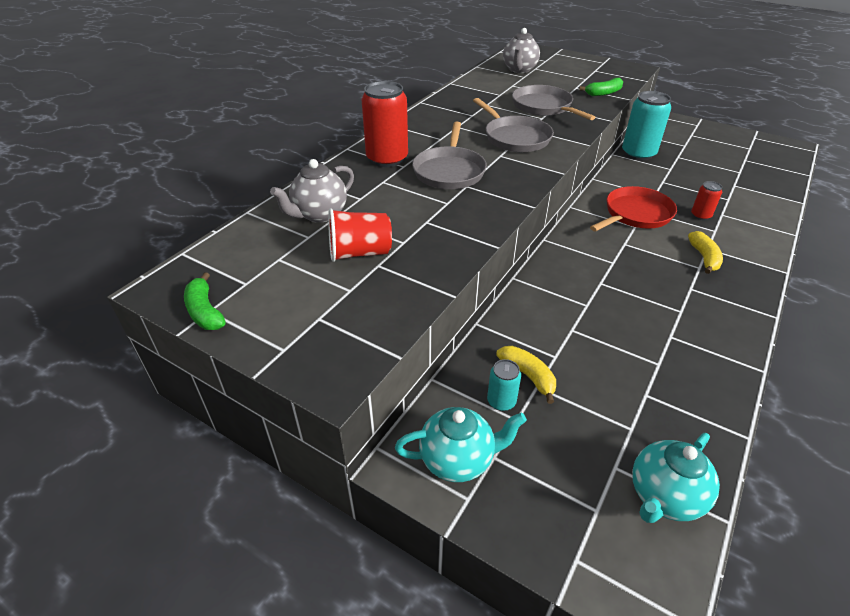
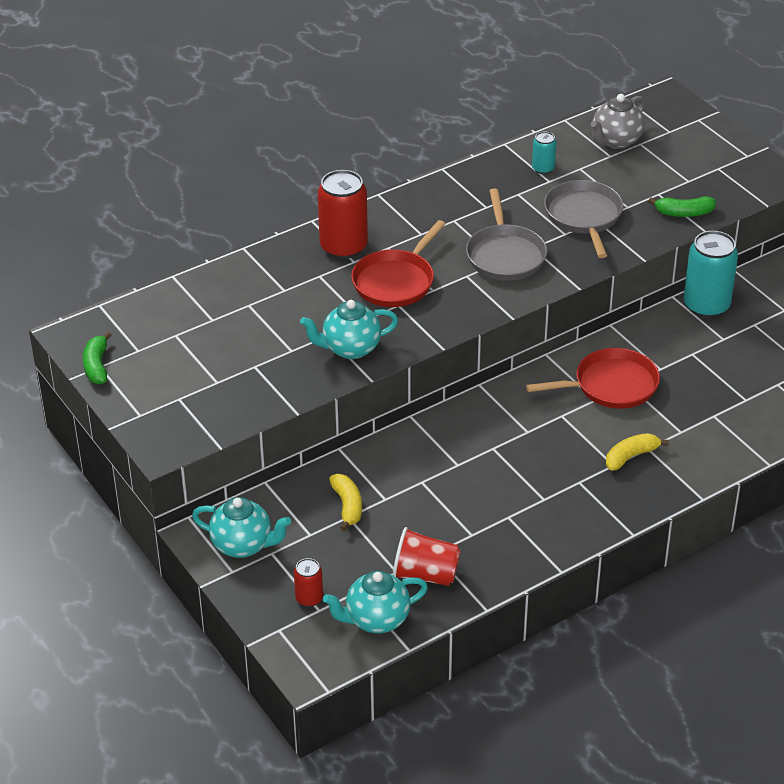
camera: 25 degrees right, 0 degrees up
grey teapot [270,159,354,223] -> none
red cup [328,208,392,262] -> red cup moved to [393,527,461,586]
grey pan [412,122,487,189] -> red pan [351,220,445,307]
turquoise can [487,359,521,411] -> turquoise can moved to [532,132,556,174]
yellow banana [688,231,723,274] -> yellow banana turned 150 degrees counterclockwise [606,433,669,471]
red can [691,181,722,220] -> red can moved to [294,558,323,607]
none -> turquoise teapot [300,300,398,359]

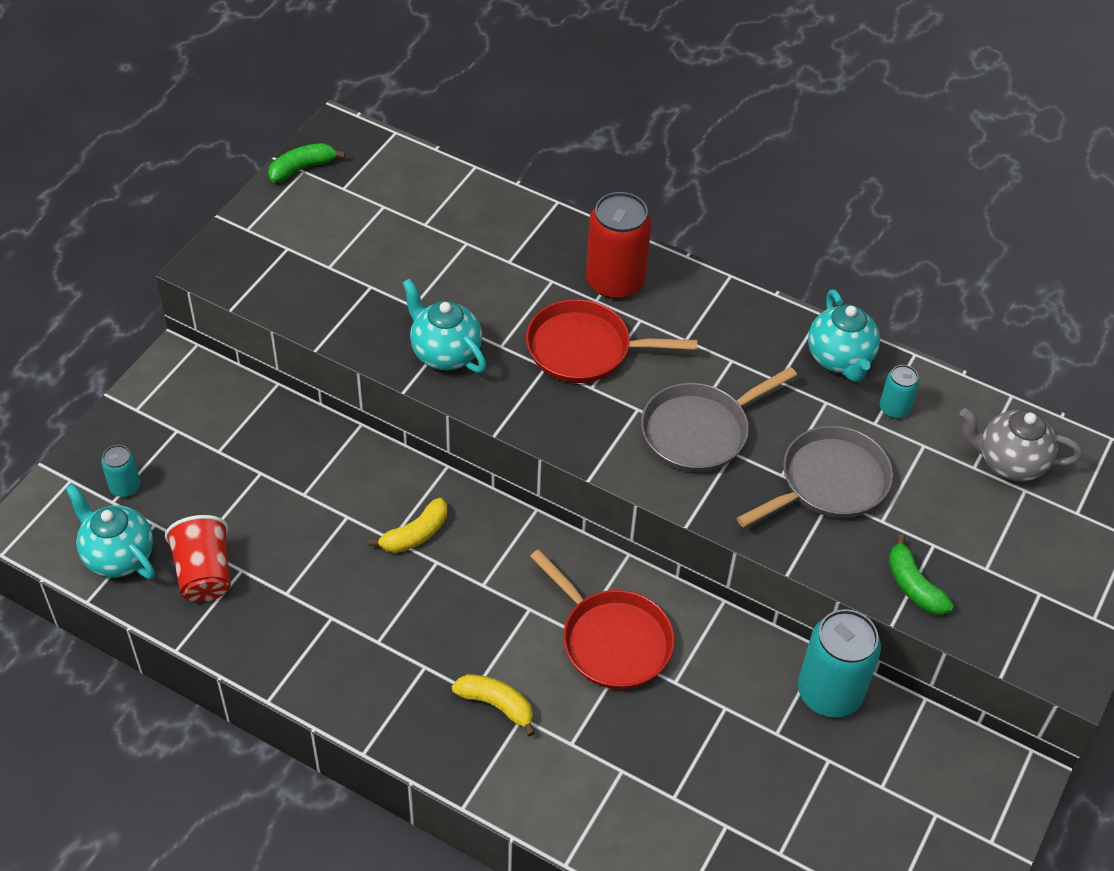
camera: 60 degrees right, 10 degrees up
turquoise teapot [192,497,291,558] -> turquoise teapot moved to [808,290,880,382]
red can [294,558,323,607] -> turquoise can [101,445,140,497]
yellow banana [329,474,362,531] -> yellow banana moved to [369,498,447,553]

